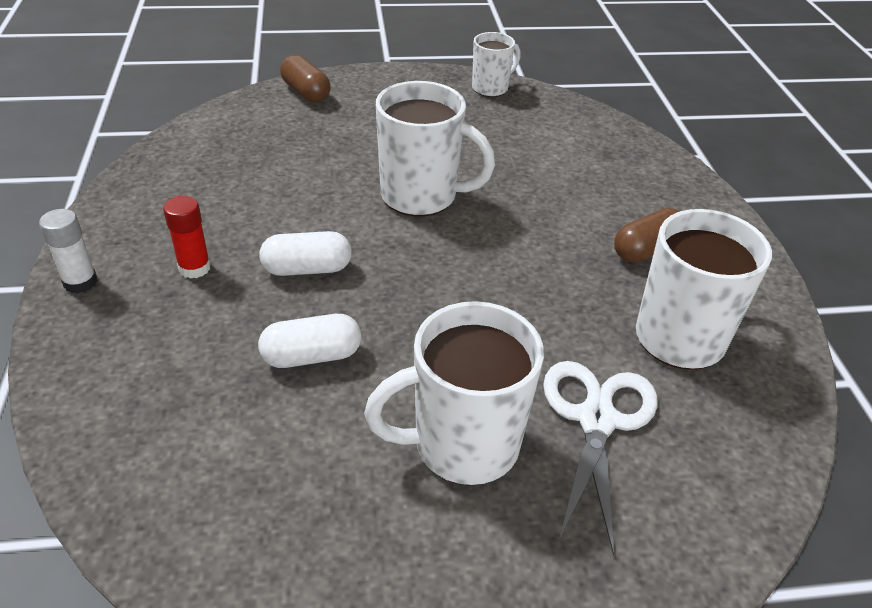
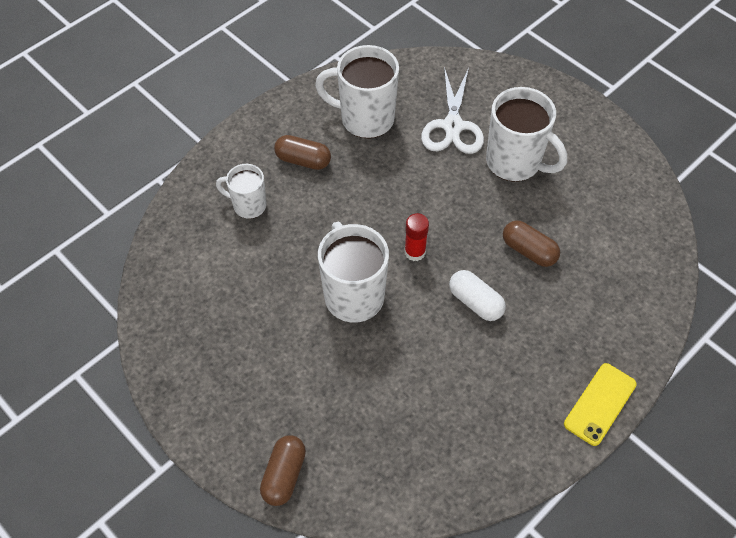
camera: 125 degrees left, 15 degrees up
white glue stick [39,209,97,293] -> yellow phone [564,363,637,446]
red glue stick [163,196,211,279] -> red glue stick moved to [404,213,429,261]
white capsule [258,314,361,368] -> brown capsule [503,220,560,267]
white mug [472,32,521,97] -> white mug moved to [216,164,266,219]
white scissors [543,361,658,556] -> white scissors turned 60 degrees counterclockwise [421,67,484,154]

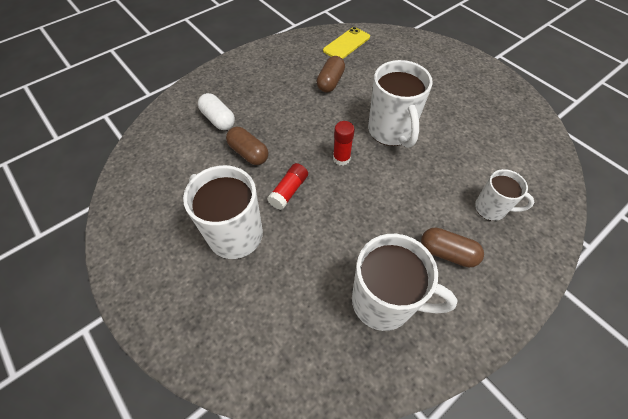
camera: 175 degrees left, 0 degrees up
brown capsule [260,435,306,506] -> brown capsule moved to [317,56,345,92]
white scissors [421,67,484,154] -> none
white capsule [449,270,506,321] -> white capsule moved to [198,93,235,130]
yellow phone [564,363,637,446] -> yellow phone moved to [323,27,370,59]
none -> red glue stick [267,163,308,210]

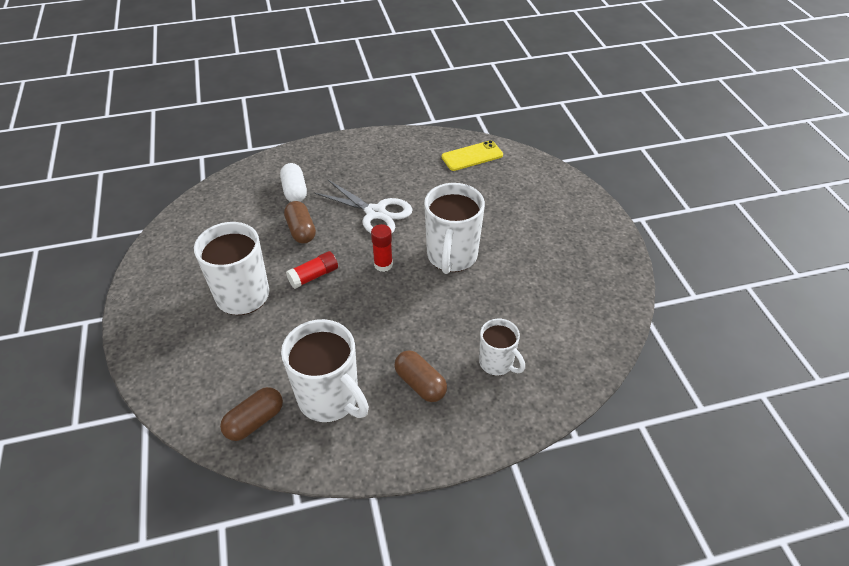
camera: 25 degrees right, 10 degrees down
brown capsule [317,56,345,92] -> brown capsule moved to [220,387,283,441]
none -> white scissors [313,179,413,233]

